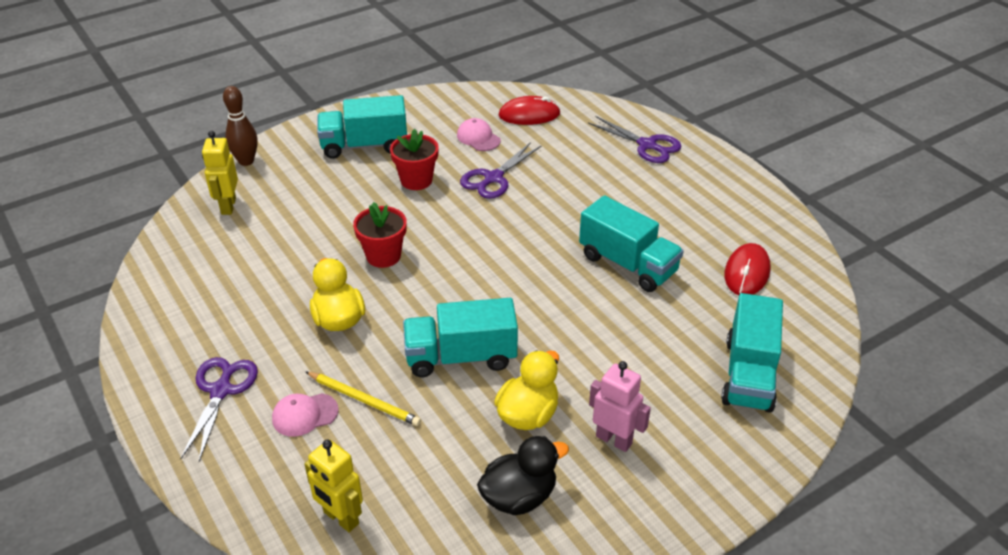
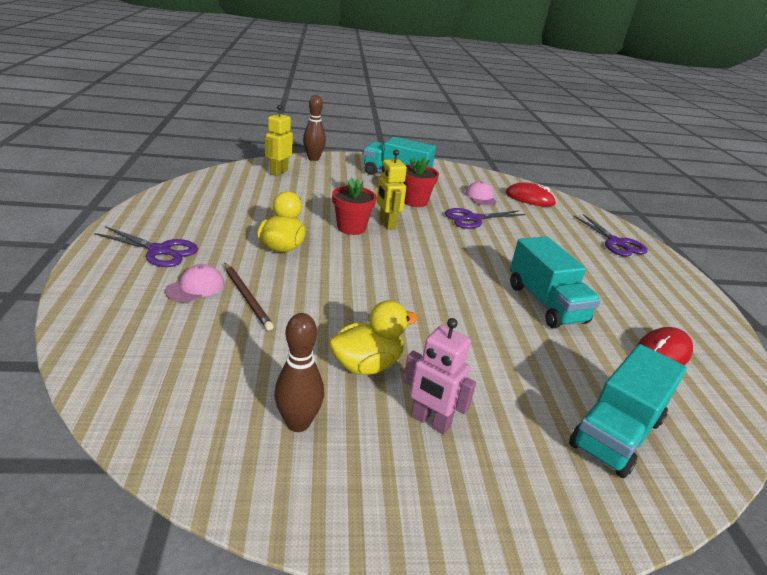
camera: 25 degrees right, 10 degrees down
purple scissors [180,357,258,461] -> purple scissors turned 75 degrees clockwise [95,226,198,267]
pink cap [272,393,339,437] -> pink cap turned 120 degrees clockwise [165,264,224,302]
yellow pencil [305,371,421,426] -> brown pencil [225,263,274,331]
yellow robot [305,439,363,532] -> yellow robot moved to [377,150,407,230]
turquoise truck [403,298,518,377] -> none
black duck [477,436,569,515] -> brown bowling pin [274,313,324,432]
pink robot [589,361,651,452] -> pink robot turned 150 degrees clockwise [403,318,476,435]

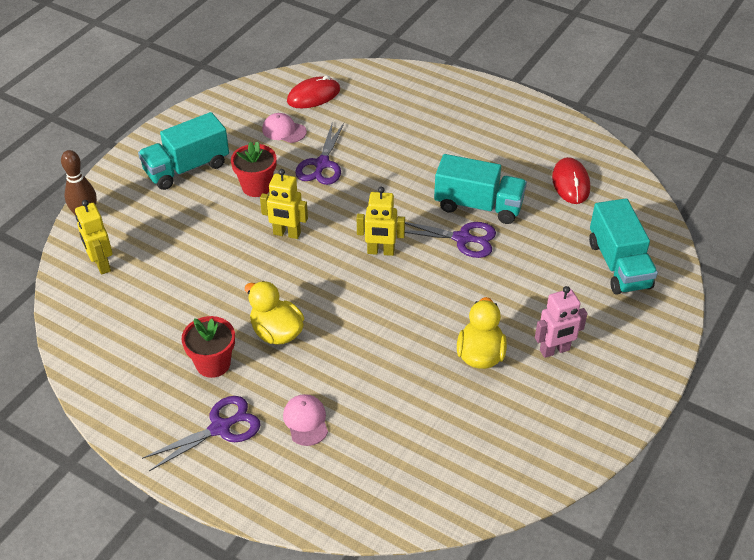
camera: 50 degrees left, 15 degrees up
brown pencil [225,263,274,331] -> none
brown bowling pin [274,313,324,432] -> none
red flower pot [332,177,376,235] -> red flower pot moved to [182,316,235,378]
purple scissors [574,214,648,256] -> purple scissors moved to [405,222,496,258]
none -> yellow robot [357,187,405,256]

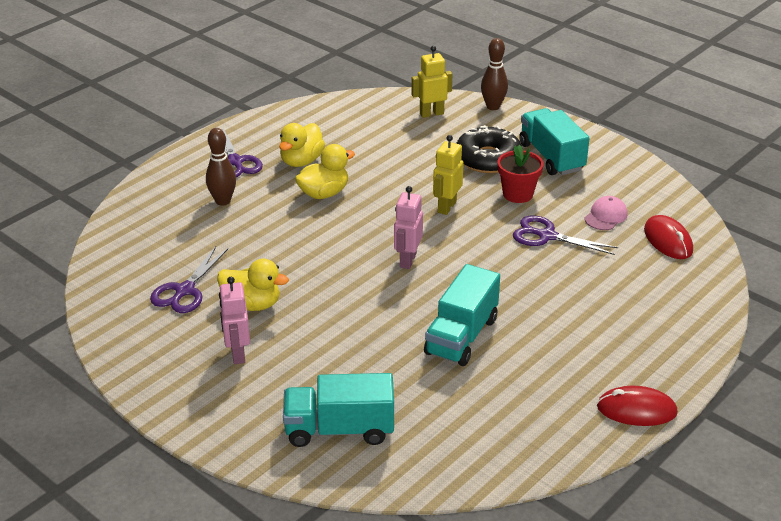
camera: 100 degrees right, 10 degrees down
red flower pot [182,316,235,378] -> yellow duck [279,123,325,167]
pink cap [283,394,328,446] -> brown bowling pin [206,128,236,206]
yellow robot [357,187,405,256] -> pink robot [394,186,423,269]
purple scissors [405,222,496,258] -> purple scissors moved to [150,247,228,313]
red mouse [552,157,590,204] -> red mouse moved to [597,386,678,426]
none -> black donut [456,125,523,173]

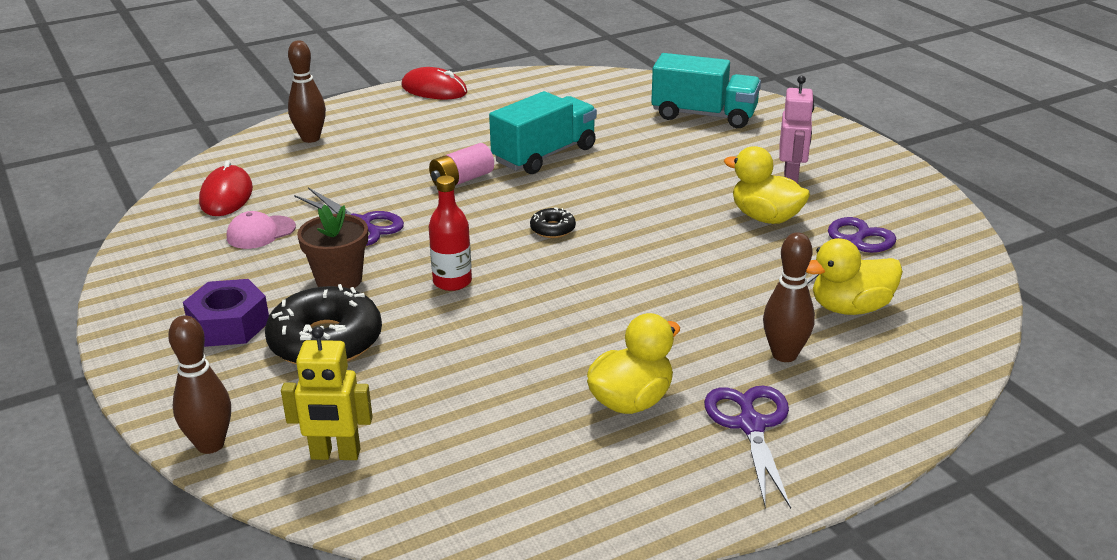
camera: 160 degrees left, 5 degrees down
yellow duck [295,144,355,199] -> yellow duck moved to [806,238,903,315]
pink robot [394,186,423,269] -> black donut [530,207,576,238]
yellow robot [433,135,464,215] -> red bottle [428,175,472,291]
red flower pot [498,145,544,203] -> brown flower pot [297,204,368,289]
turquoise truck [519,108,590,175] -> purple nut [183,279,269,347]
none -> brown bowling pin [288,40,326,143]
none -> pink battery [429,143,494,186]

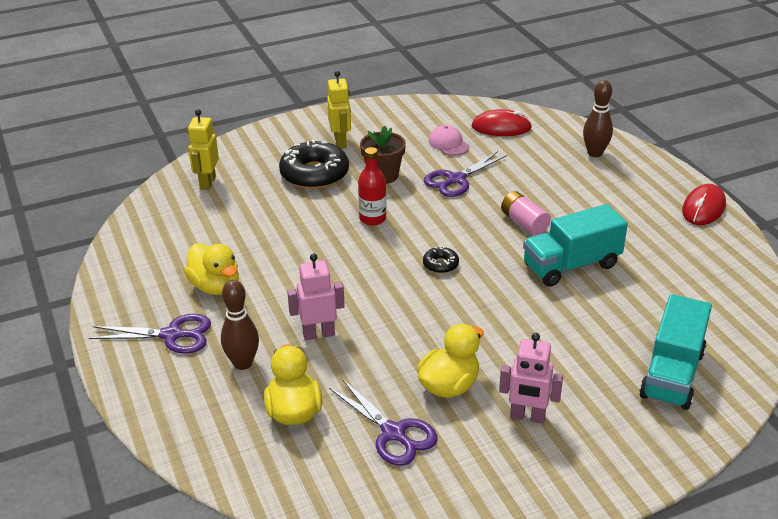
camera: 95 degrees right, 5 degrees up
brown bowling pin [168,315,231,454] -> none
purple nut [183,279,269,347] -> yellow robot [327,71,351,148]
turquoise truck [489,91,597,174] -> turquoise truck turned 105 degrees clockwise [523,204,628,287]
none -> pink robot [287,253,345,340]

